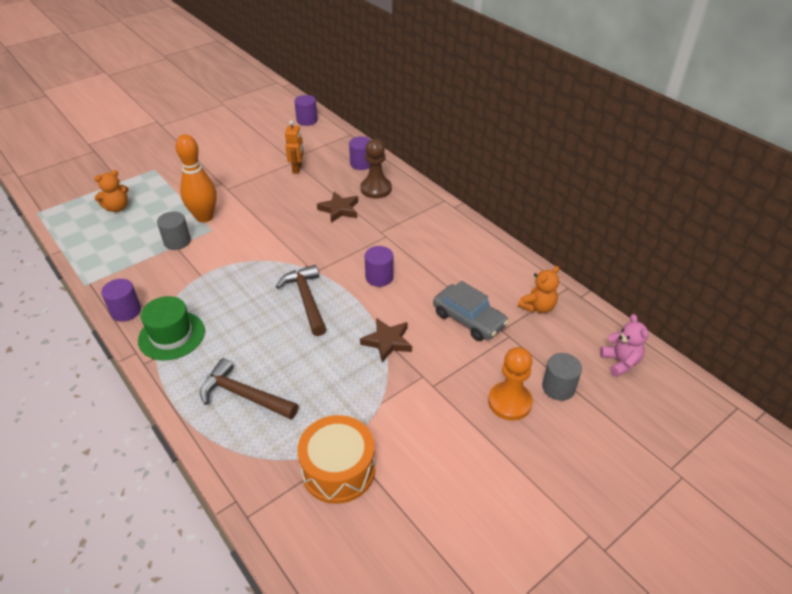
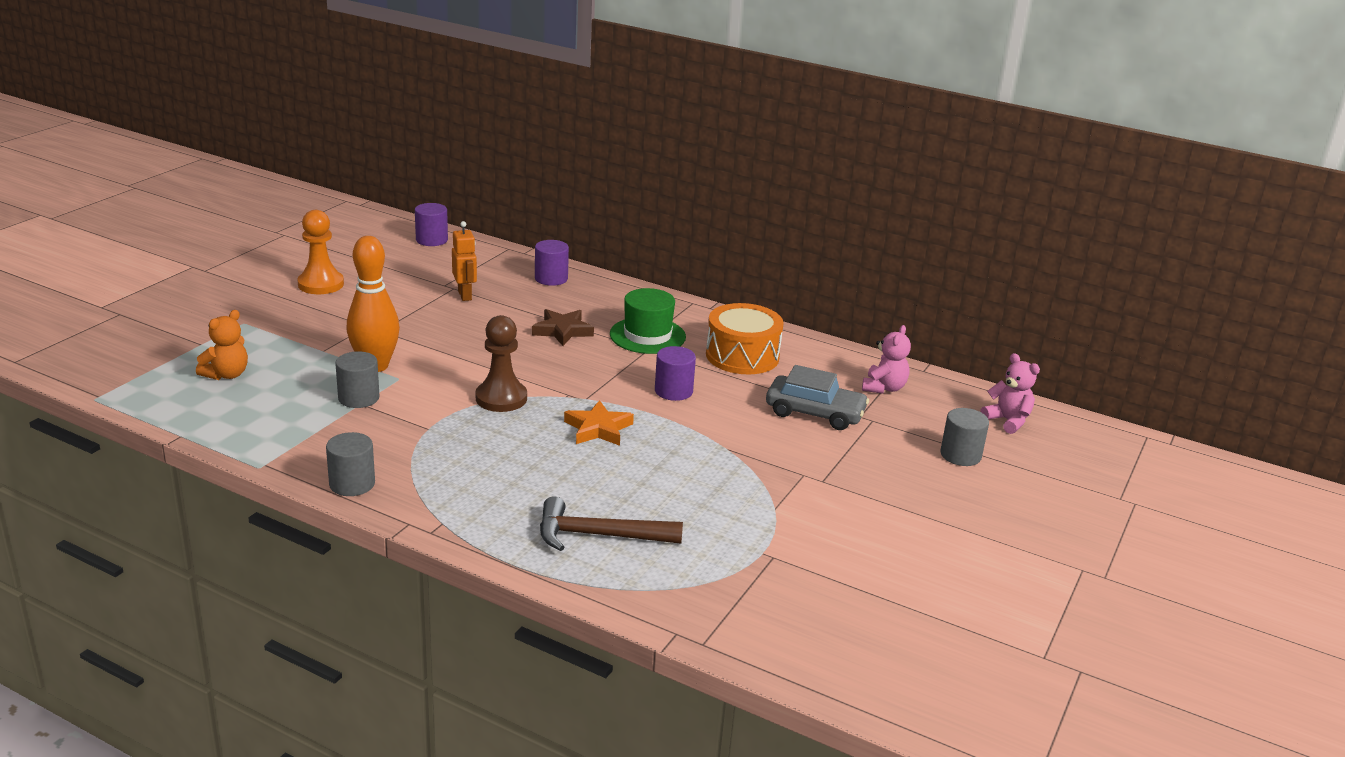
camera: 25 degrees left, 15 degrees down
purple cylinder [101,279,141,322] -> grey cylinder [326,432,375,496]
green hat [138,296,205,361] -> green hat moved to [610,288,686,354]
brown hammer [276,265,326,336] -> orange star [564,400,634,446]
orange drum [297,415,375,504] -> orange drum moved to [706,303,784,374]
brown star [360,318,412,363] -> none
brown pawn [361,139,392,198] -> brown pawn moved to [476,315,527,412]
orange pawn [488,347,533,421] -> orange pawn moved to [297,210,344,294]
orange teddy bear [518,266,559,313] -> pink teddy bear [862,325,911,394]

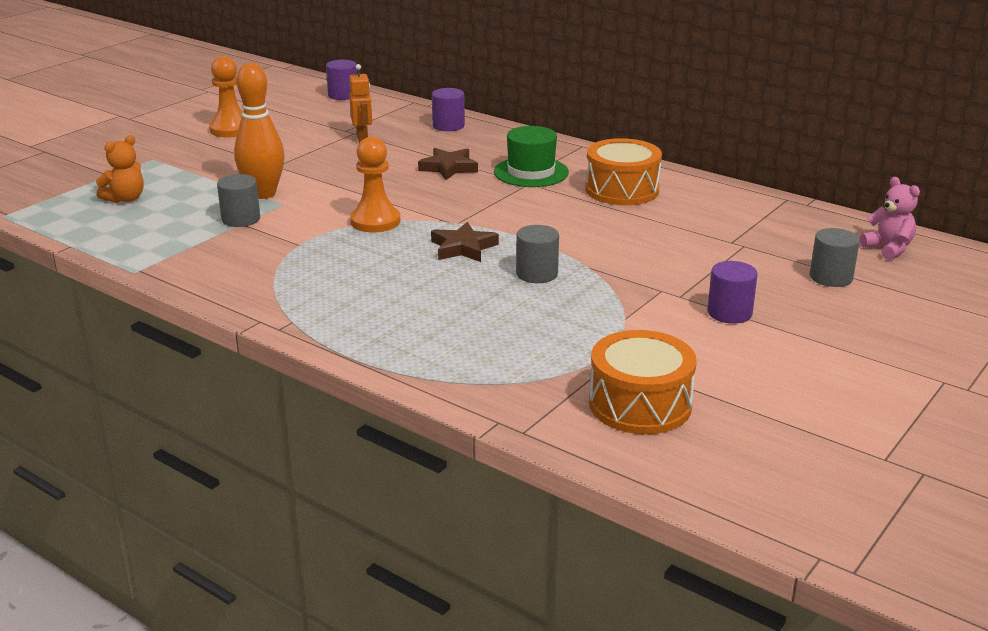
camera: 10 degrees right, 0 degrees up
grey cylinder [326,432,375,496] -> grey cylinder moved to [516,225,559,283]
brown pawn [476,315,527,412] -> orange pawn [350,137,400,232]
brown hammer [540,496,683,551] -> none
orange star [564,400,634,446] -> brown star [431,222,499,262]
purple cylinder [655,346,696,401] -> purple cylinder moved to [707,261,757,324]
grey car [766,365,869,430] -> none
pink teddy bear [862,325,911,394] -> none
none -> orange drum [589,330,697,434]

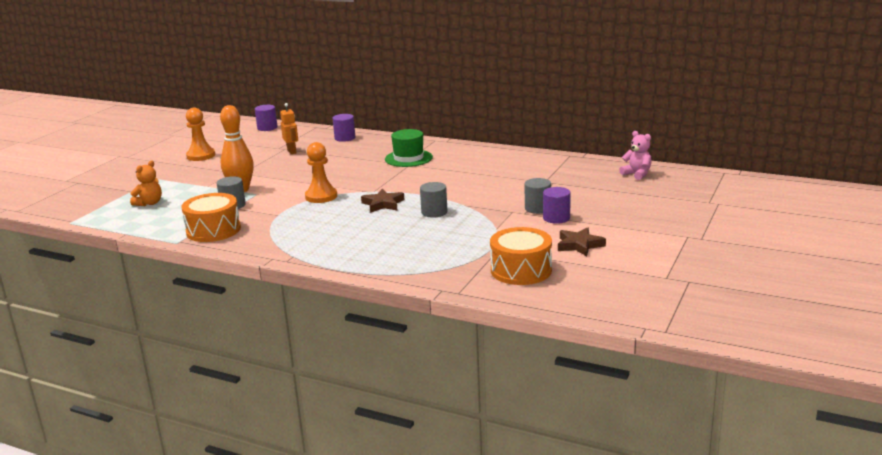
camera: 10 degrees left, 5 degrees down
brown star [418,148,478,180] -> brown star moved to [558,227,606,256]
orange drum [585,138,662,205] -> orange drum moved to [181,193,241,242]
grey cylinder [810,228,860,287] -> grey cylinder moved to [525,178,551,214]

